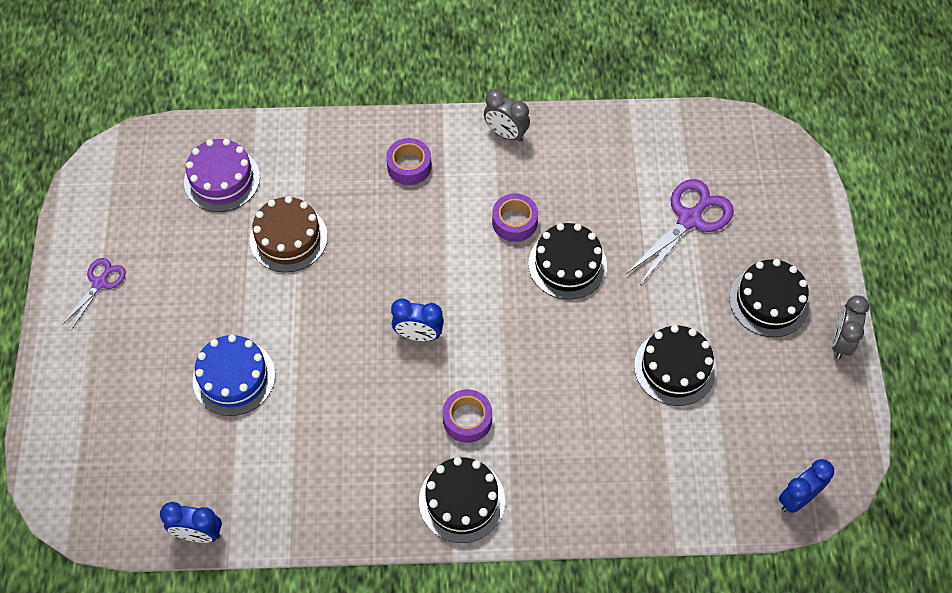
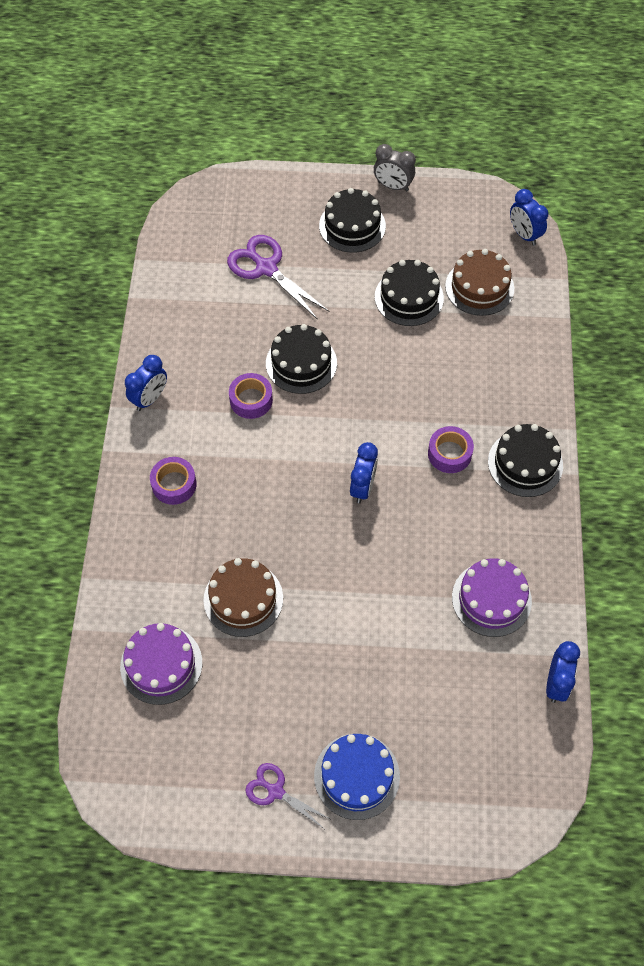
camera: 85 degrees left, 0 degrees up
blue cake [193,334,275,416] -> blue cake moved to [314,734,400,820]
grey clock [484,89,530,142] -> blue clock [125,355,167,411]
none -> brown cake [445,249,514,316]
none -> purple cake [452,558,532,637]

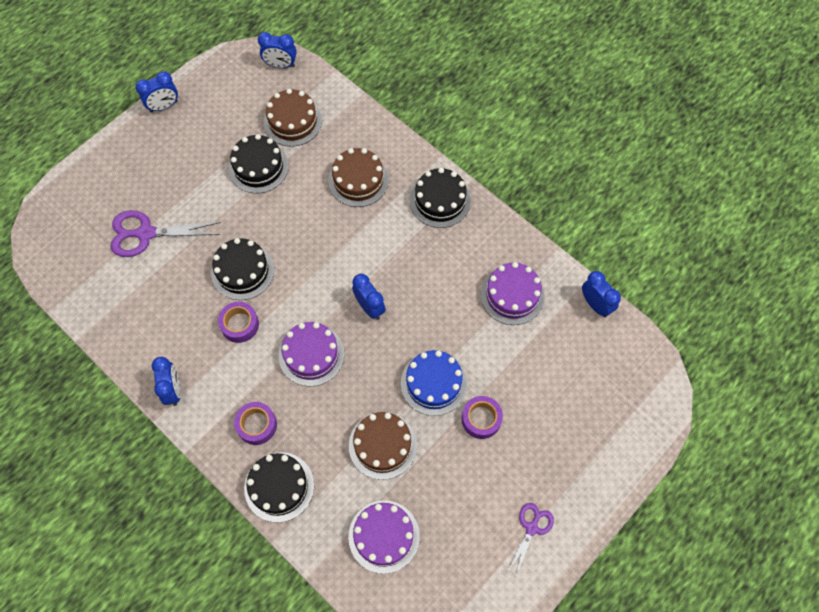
camera: 50 degrees left, 5 degrees up
purple scissors [245,763,330,829] -> purple scissors turned 135 degrees clockwise [507,503,554,576]
blue cake [314,734,400,820] -> blue cake moved to [401,350,467,416]
black cake [319,188,386,253] -> black cake moved to [244,452,314,523]
grey clock [374,144,416,192] -> blue clock [136,71,178,112]
purple tape [428,426,474,473] -> purple tape moved to [462,396,503,439]
none -> purple cake [279,322,344,386]
none -> brown cake [328,148,389,207]

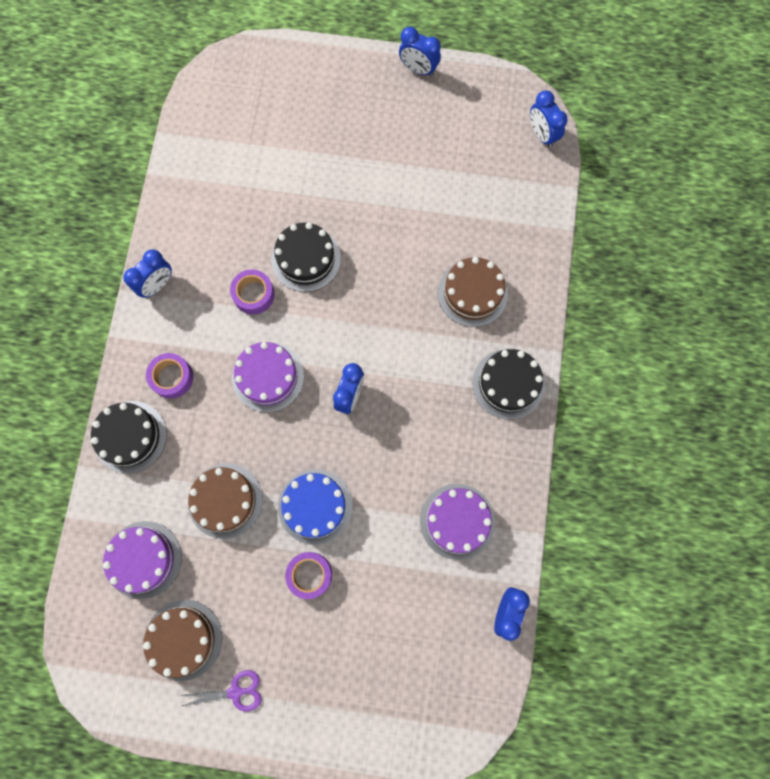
camera: 55 degrees right, 10 degrees up
purple scissors [111,210,221,257] -> none
black cake [229,134,289,193] -> none
brown cake [264,89,322,147] -> brown cake moved to [143,600,222,681]

